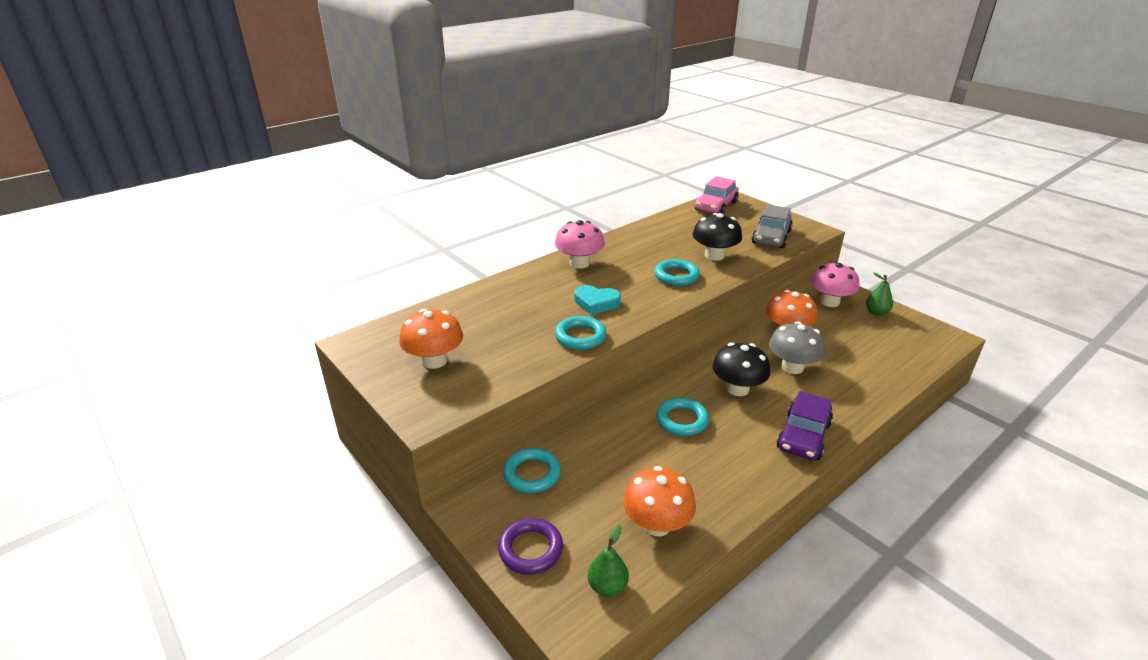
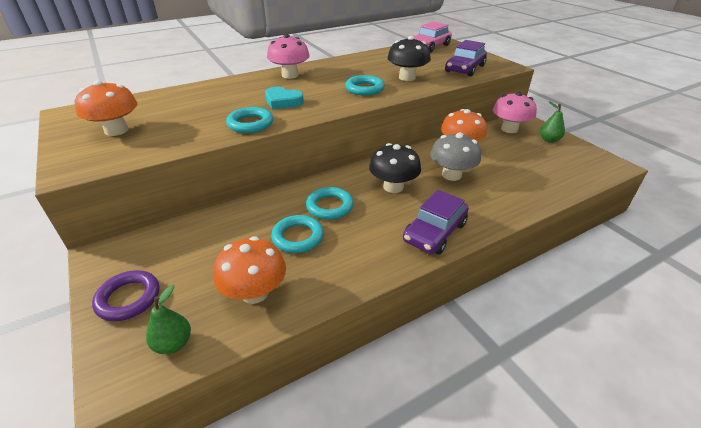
camera: 10 degrees right, 5 degrees up
turquoise ring [503,448,561,493] -> turquoise ring moved to [271,215,324,253]
grey car [752,205,793,248] -> purple car [445,40,487,76]

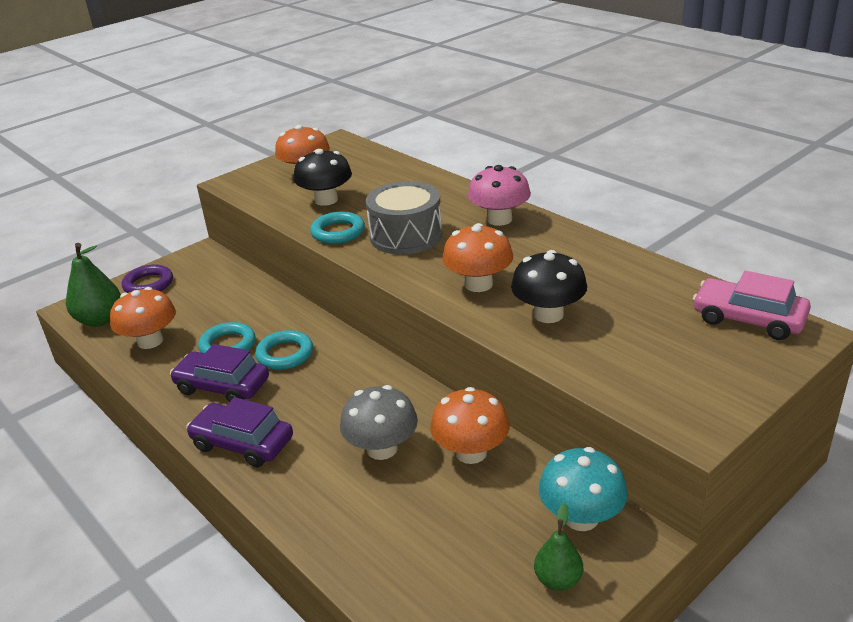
camera: 80 degrees right, 5 degrees down
green pear [146,285,191,354] -> green pear [66,243,121,327], size x1.64
turquoise heart [265,87,304,110] -> grey drum [366,181,443,255]
turquoise ring [345,75,385,96] -> orange mushroom [442,223,513,292]
black mushroom [369,143,421,193] -> black mushroom moved to [294,149,352,206]
purple car [445,40,487,76] -> purple car moved to [170,344,269,402]
pink mushroom [493,92,537,133] -> turquoise mushroom [539,447,628,531]

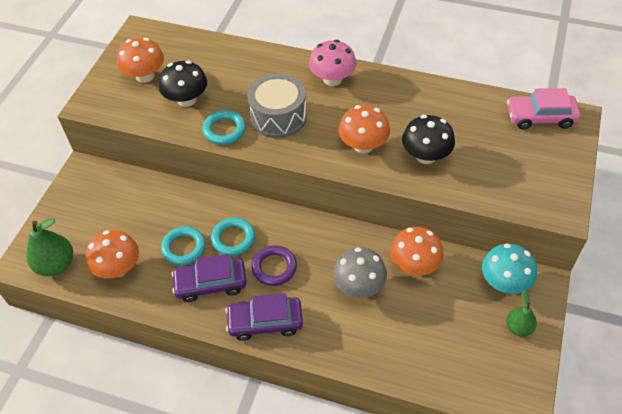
camera: 30 degrees left, 20 degrees up
purple ring [122,265,173,293] -> purple ring moved to [251,245,297,286]

